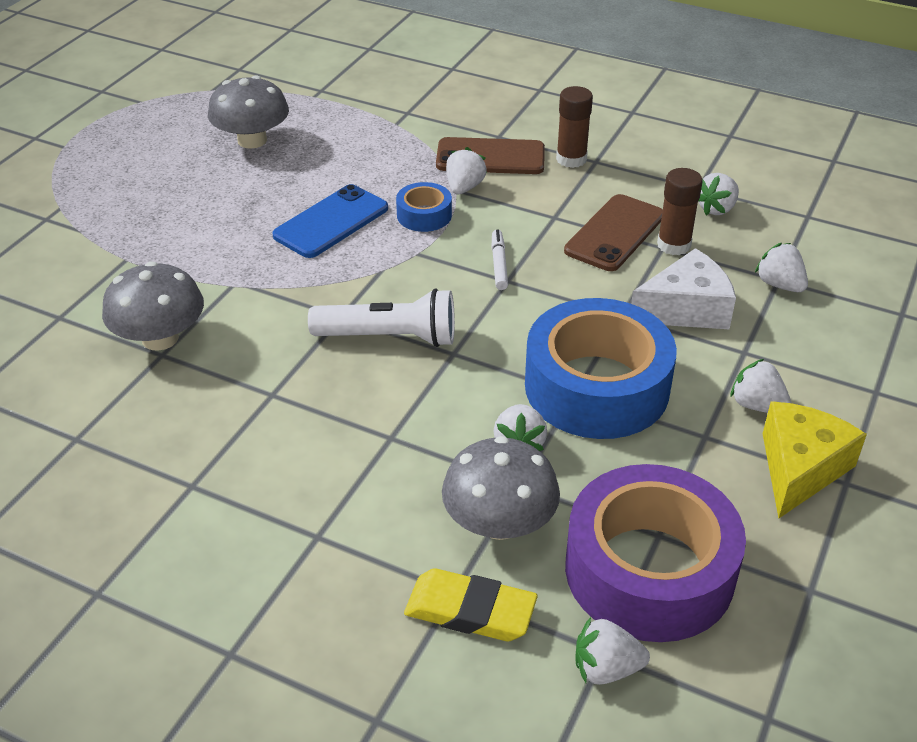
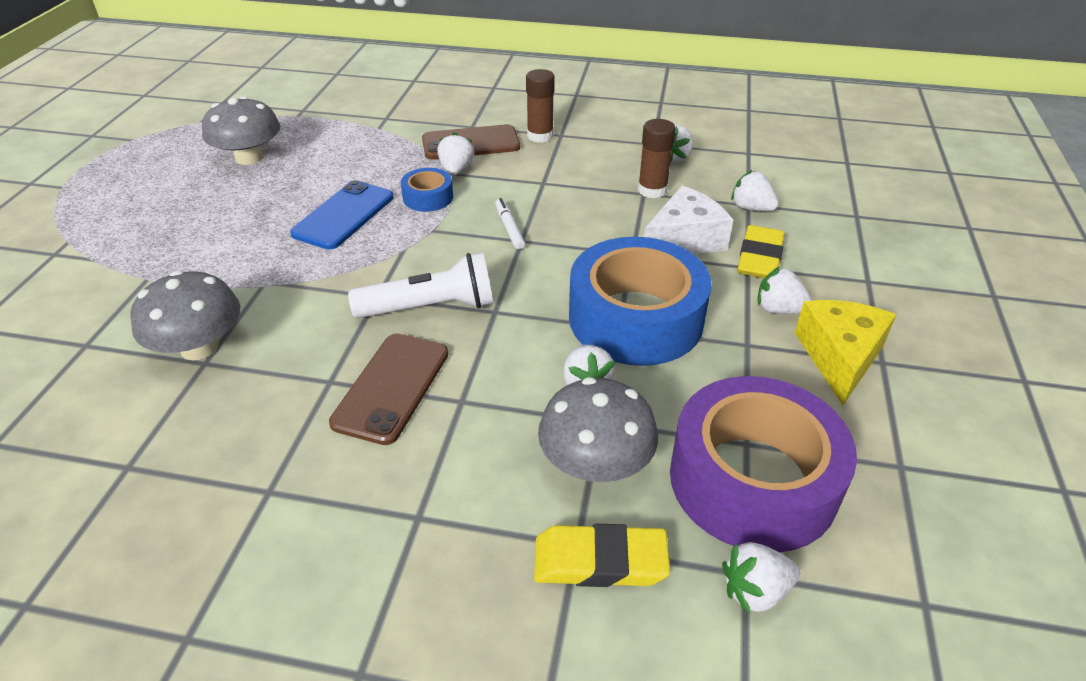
camera: 15 degrees left, 0 degrees up
brown phone [564,194,663,271] -> brown phone moved to [329,334,448,445]
none -> yellow eraser [737,225,785,278]

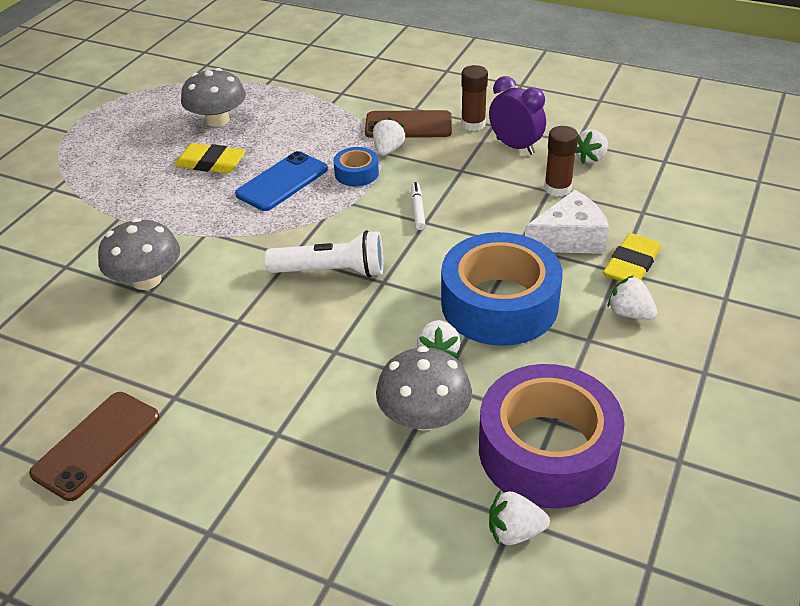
camera: 15 degrees right, 0 degrees up
brown phone [329,334,448,445] -> brown phone moved to [29,392,160,501]
yellow eraser [534,524,670,587] -> yellow eraser moved to [174,143,246,173]
white strawberry [731,170,779,211] -> none
yellow cheese [795,300,896,405] -> none
none -> purple clock [489,76,546,155]

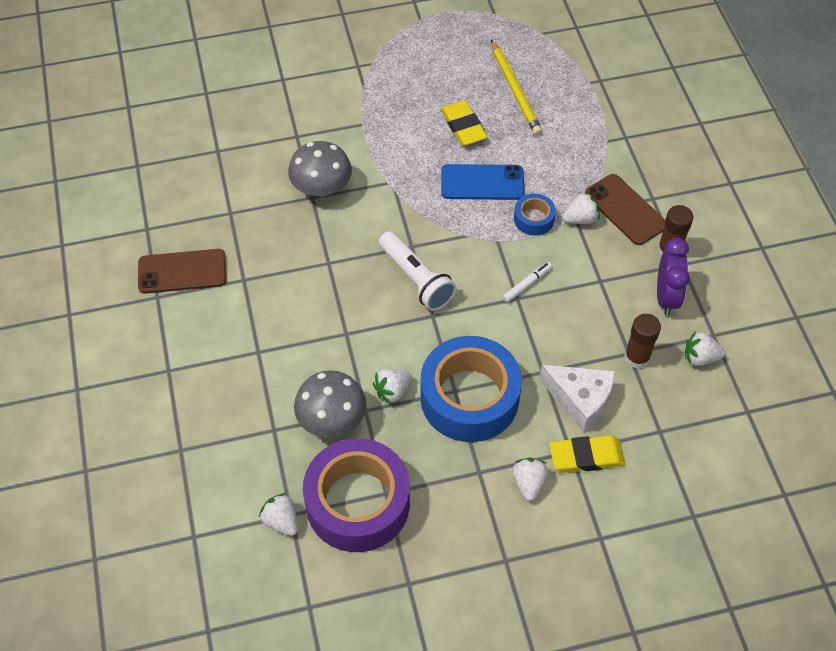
camera: 50 degrees right, 15 degrees up
grey mushroom [181,68,246,127] -> yellow pencil [491,40,542,135]

